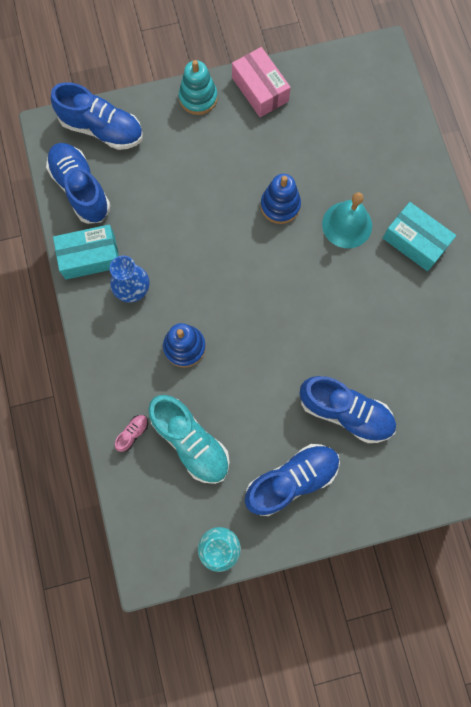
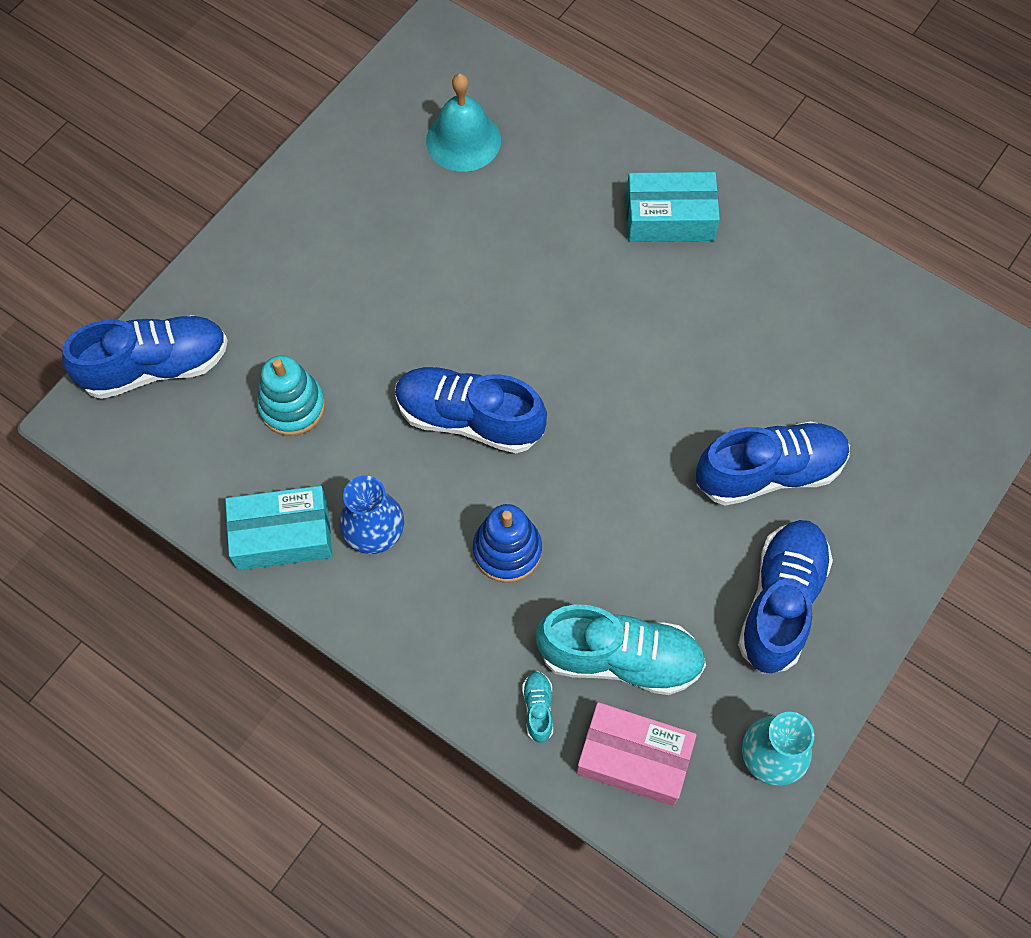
camera: 40 degrees left, 10 degrees down
blue shoe [46,143,110,224] -> blue shoe moved to [395,367,547,453]
turquoise box [53,225,119,280] -> turquoise box turned 45 degrees clockwise [225,486,332,570]
pink shoe [115,415,148,452] -> turquoise shoe [522,671,553,743]
turquoise stacking toy [179,60,218,115] -> turquoise stacking toy moved to [257,355,325,436]
pink box [232,47,291,117] -> pink box moved to [576,702,697,806]
blue stacking toy [261,174,301,224] -> none
turquoise bell [322,192,372,248] -> turquoise bell moved to [426,73,501,172]

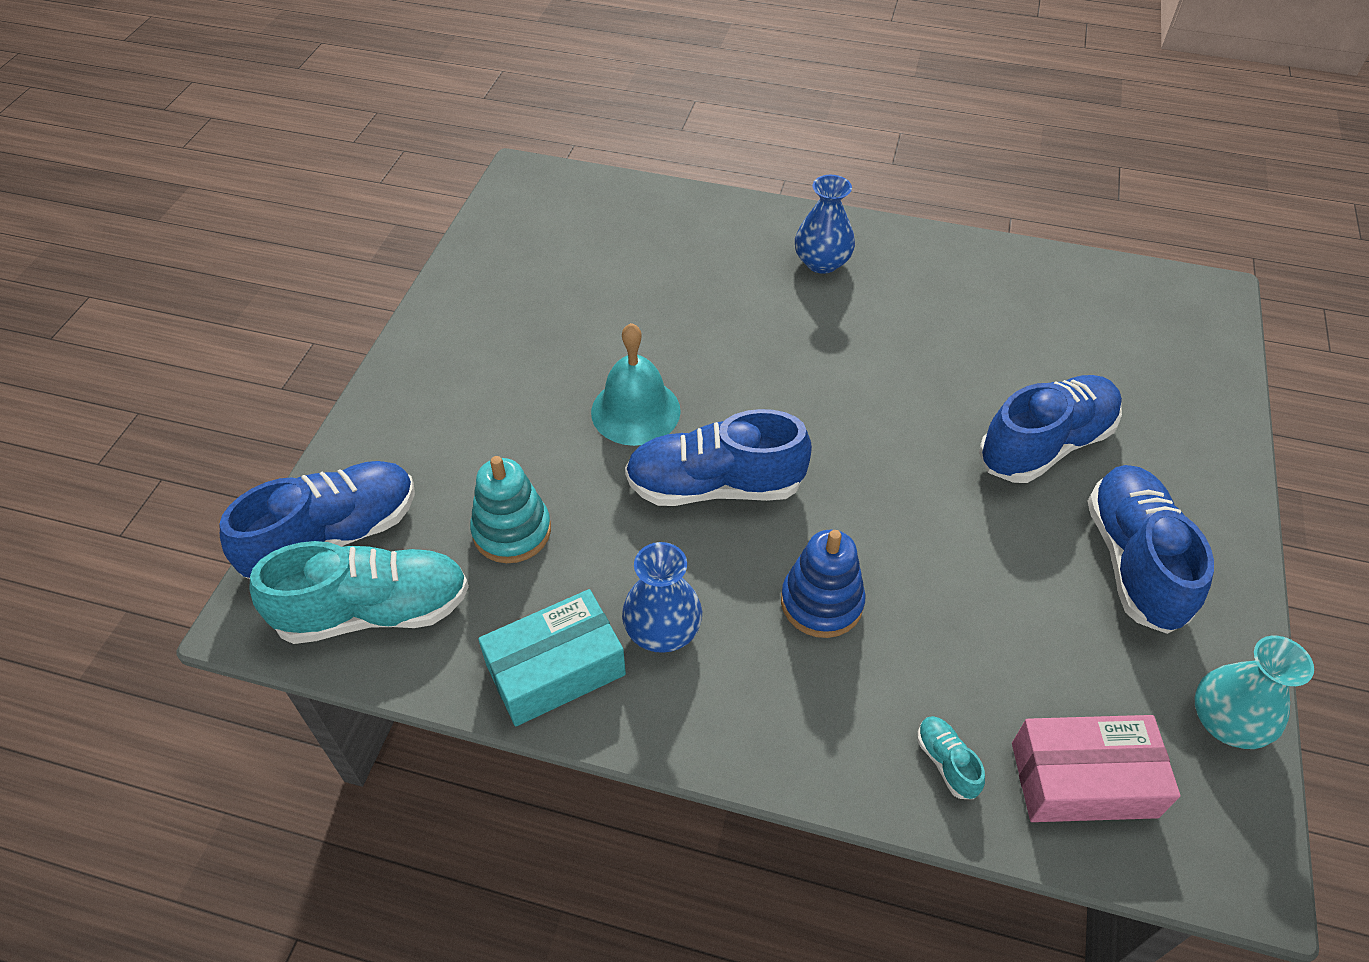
camera: 20 degrees left, 15 degrees down
turquoise bell [426,73,501,172] -> turquoise bell moved to [591,323,681,446]
turquoise shoe [535,605,706,695] -> turquoise shoe moved to [250,541,469,644]
turquoise box [626,172,720,242] -> blue vase [795,175,855,274]

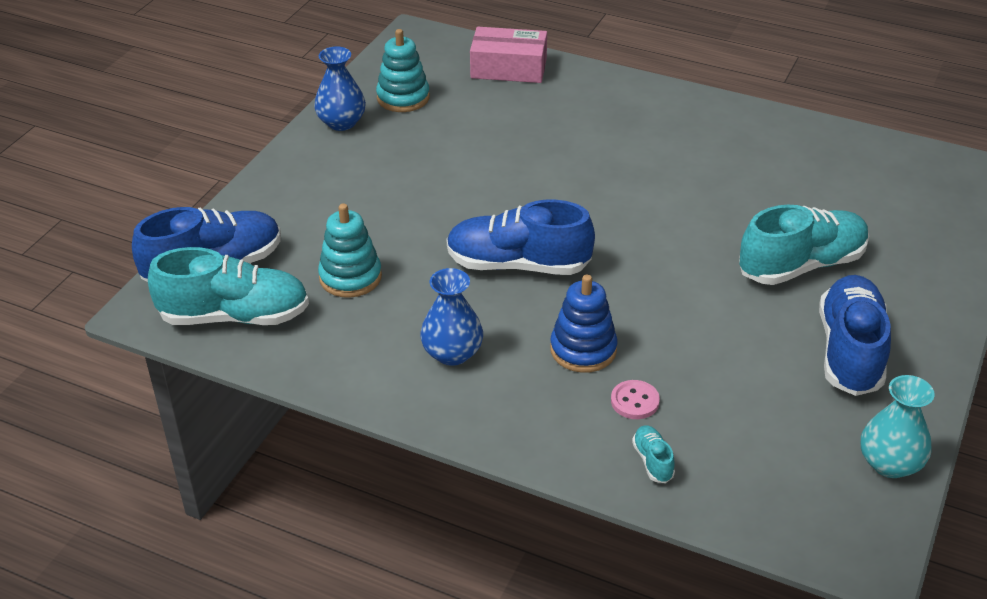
camera: 10 degrees right, 10 degrees down
turquoise box [478,589,626,726] -> none
turquoise bell [591,323,681,446] -> none
blue vase [795,175,855,274] -> blue vase moved to [314,47,366,131]
blue shoe [979,375,1122,483] -> turquoise shoe [739,205,869,285]
pink box [1012,715,1180,822] -> pink box moved to [470,27,547,83]
none -> turquoise stacking toy [376,29,430,112]
none -> pink button [611,380,660,419]

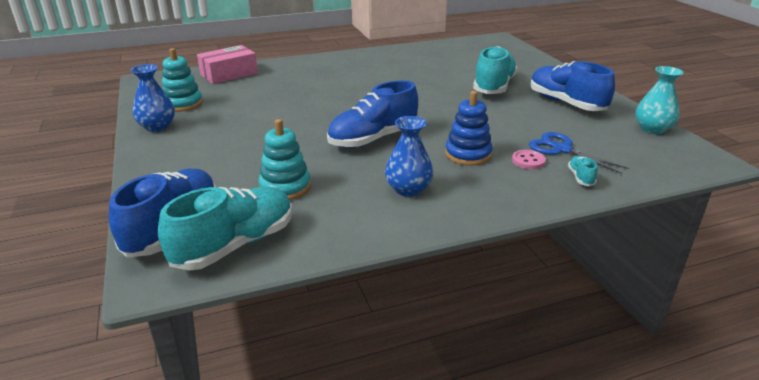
camera: 45 degrees left, 10 degrees down
turquoise shoe [632,426,675,483] -> turquoise shoe turned 60 degrees clockwise [568,156,597,186]
none -> blue scissors [529,132,629,174]

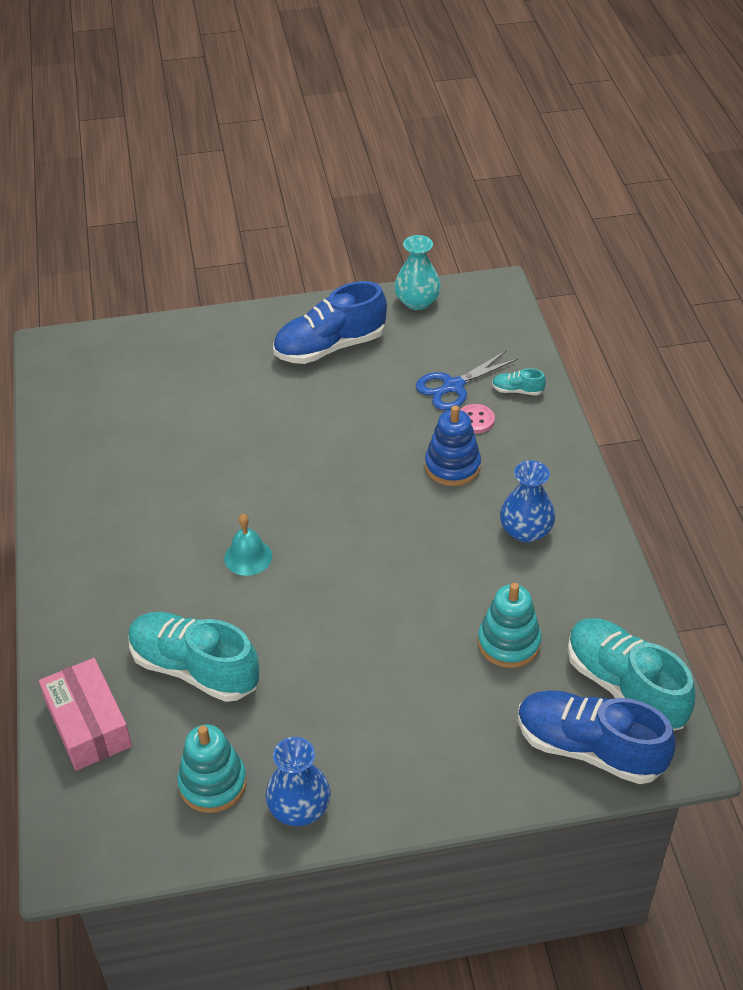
camera: 80 degrees left, 15 degrees up
blue shoe [327,80,418,148] -> none
turquoise shoe [473,46,518,94] -> turquoise shoe moved to [128,612,259,702]
none -> turquoise bell [224,514,272,576]

